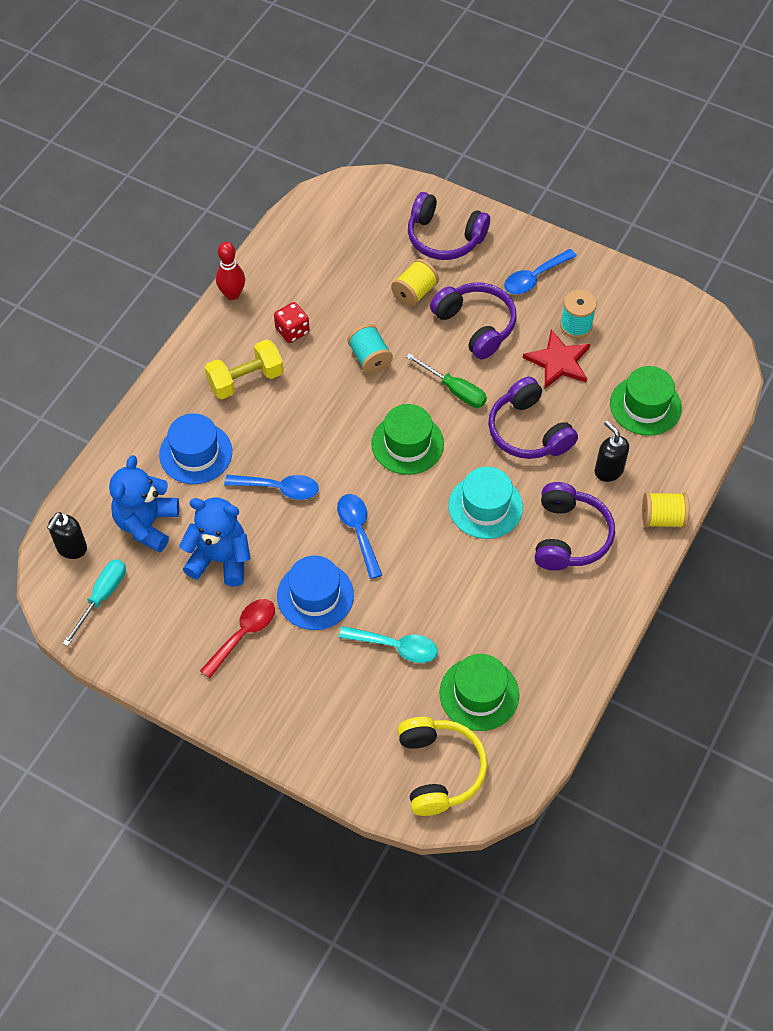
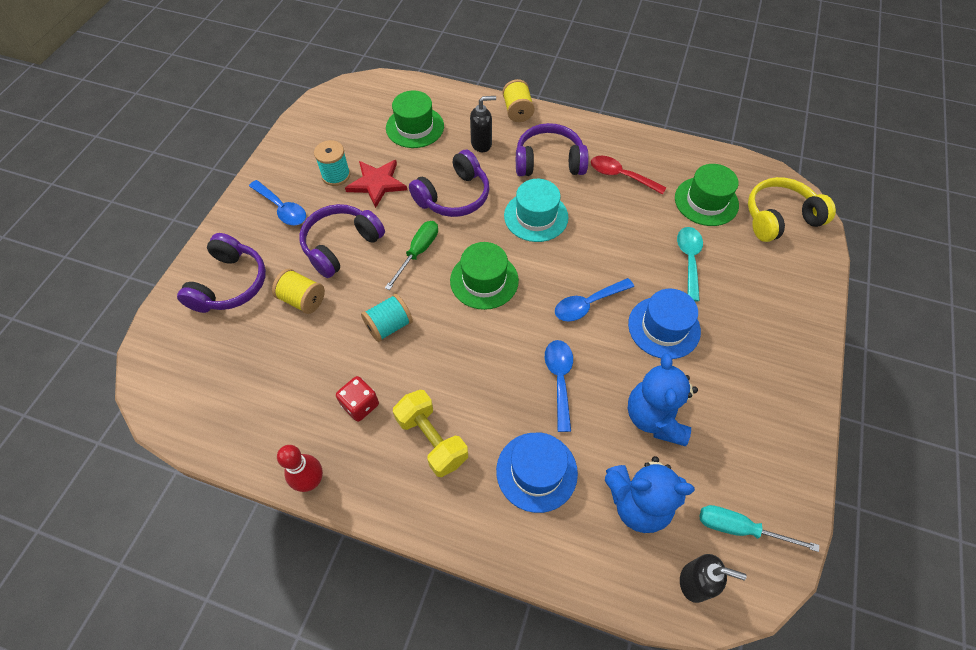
camera: 100 degrees left, 0 degrees up
red spoon [200,599,275,678] -> red spoon moved to [591,156,666,195]
black soap dispenser [595,421,629,482] -> black soap dispenser turned 150 degrees counterclockwise [470,96,496,152]

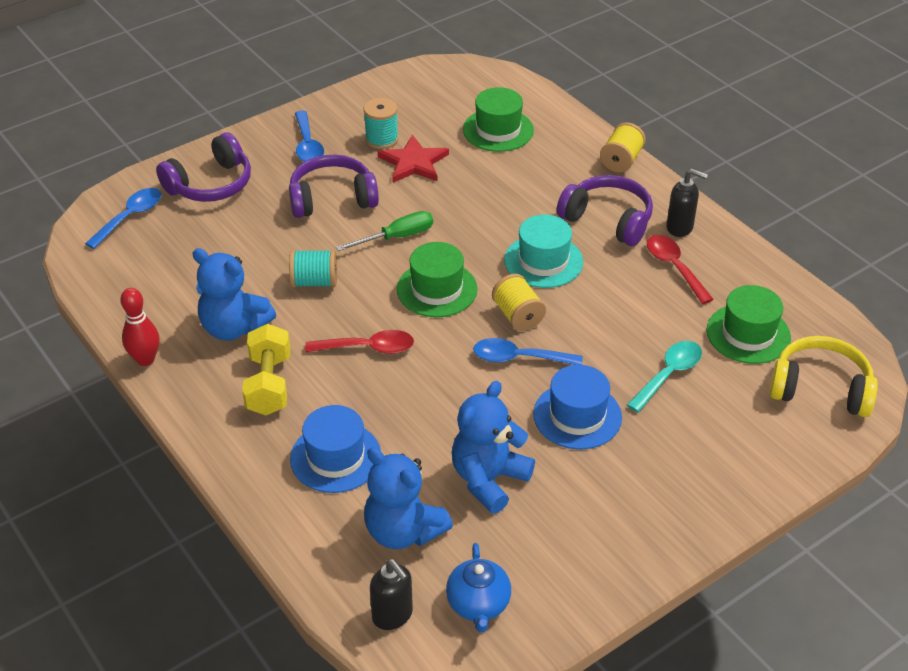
camera: 35 degrees right, 15 degrees down
yellow spool [272,269,325,314] -> yellow spool moved to [492,274,546,331]
red dice [336,376,379,422] -> blue teddy bear [192,248,276,341]
purple headphones [409,150,489,217] -> none
black soap dispenser [470,96,496,152] -> black soap dispenser moved to [666,169,708,237]
blue spoon [545,340,573,432] -> blue spoon moved to [85,188,161,249]
turquoise screwdriver [700,505,819,552] -> blue teapot [446,543,511,632]
none -> red spoon [305,330,414,354]

